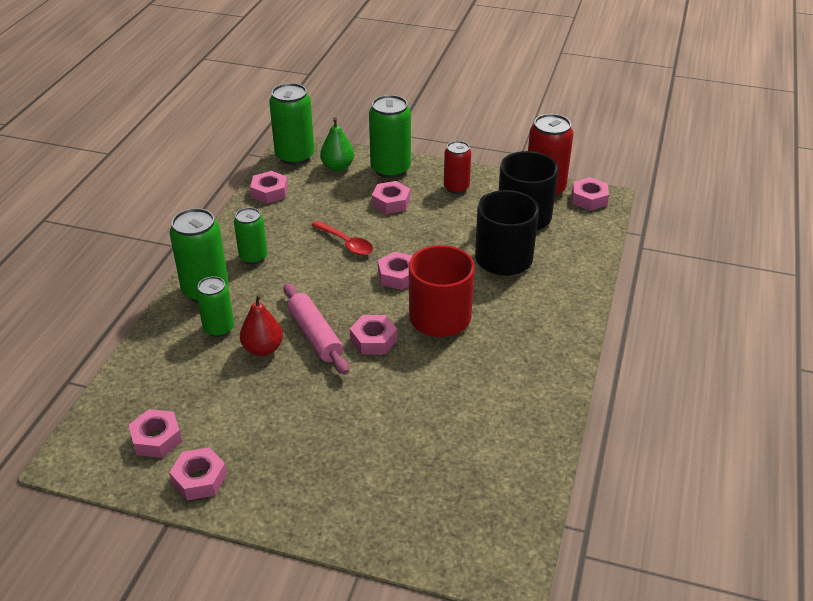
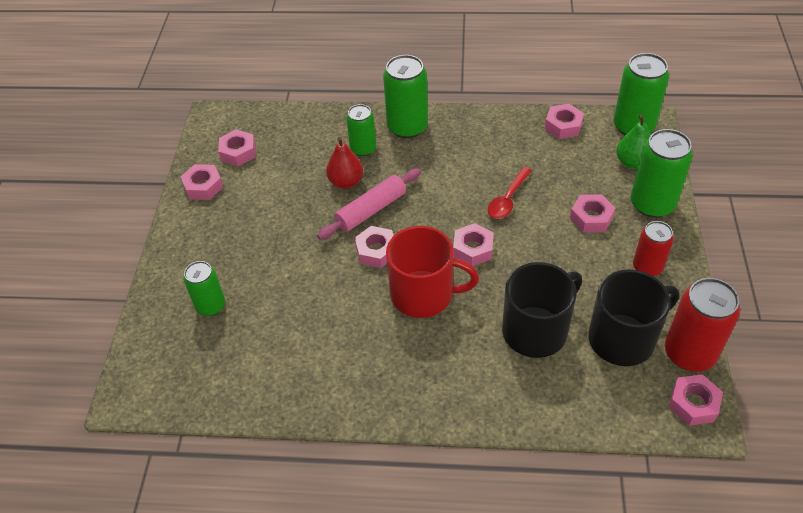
camera: 80 degrees right, 10 degrees up
green can [234,208,267,264] -> green can moved to [183,261,225,316]

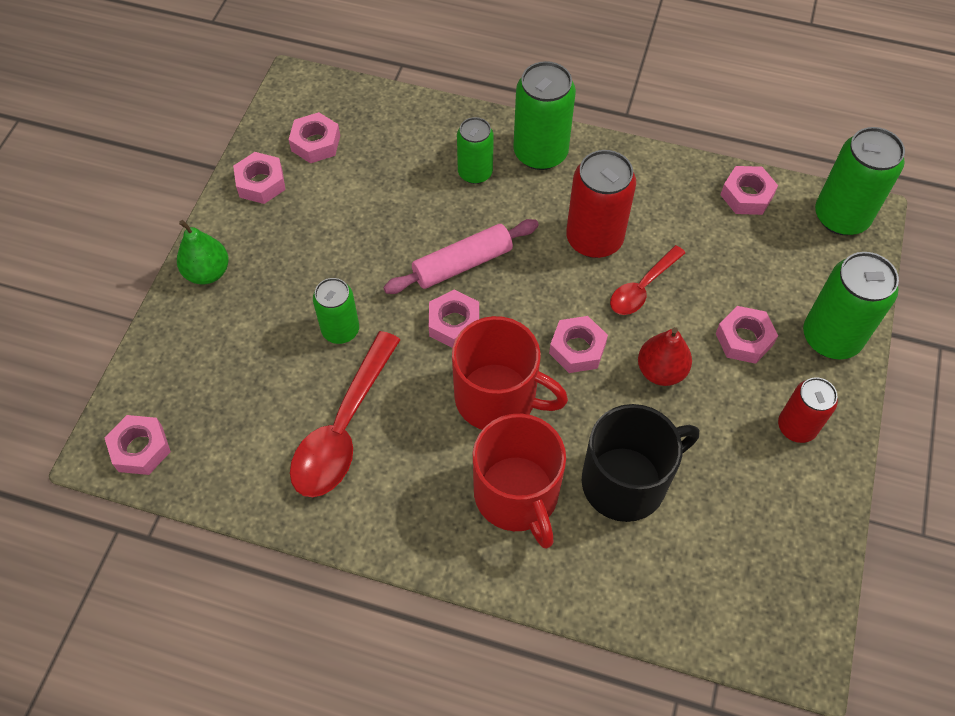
camera: 10 degrees right, 10 degrees up
green can [183,261,225,316] -> green can moved to [313,278,359,344]
red pear [326,137,363,189] -> red pear moved to [638,327,692,386]
black mug [588,269,679,366] -> none
green pear [616,115,651,169] -> green pear moved to [177,220,229,284]
red can [665,278,740,372] -> red can moved to [566,150,636,258]
pink nut [669,374,723,426] -> pink nut moved to [105,415,171,475]
none -> red spoon [290,331,401,497]
none -> red mug [473,414,566,549]

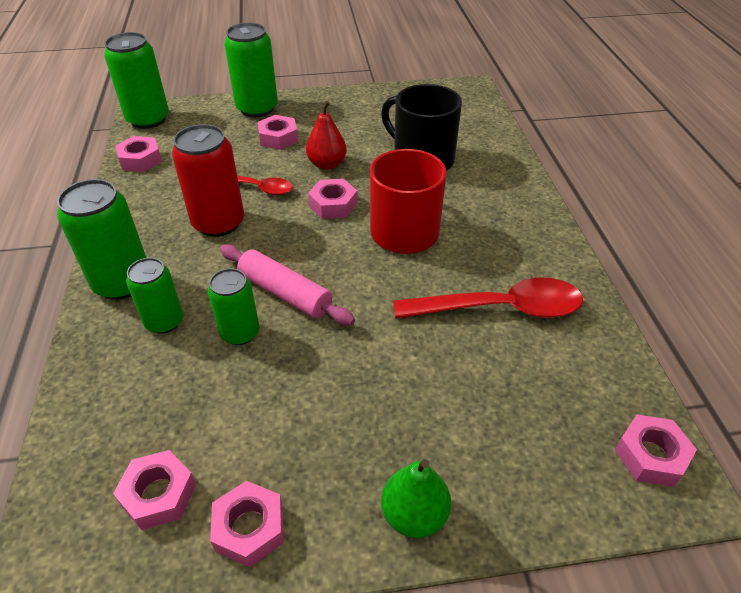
camera: 115 degrees left, 15 degrees down
green can [313,278,359,344] -> green can moved to [208,268,259,345]
pink nut [429,290,479,348] -> none
red mug [473,414,566,549] -> none
red can [778,377,838,443] -> none

